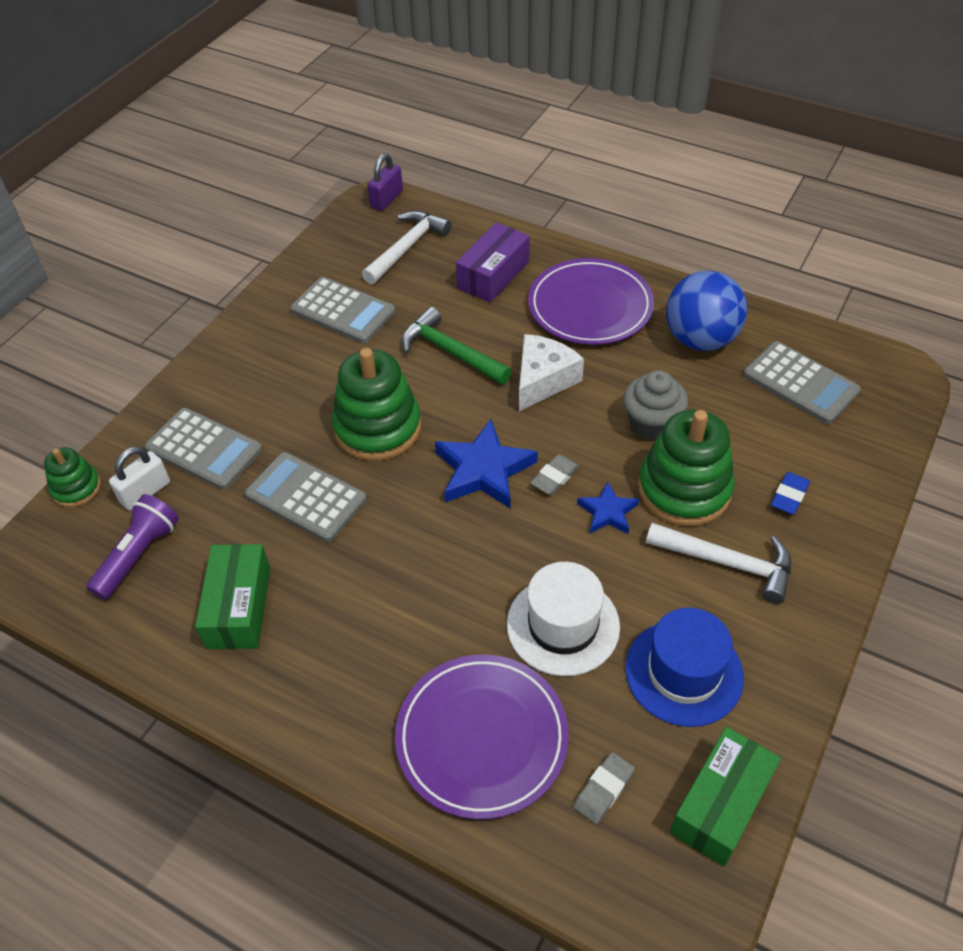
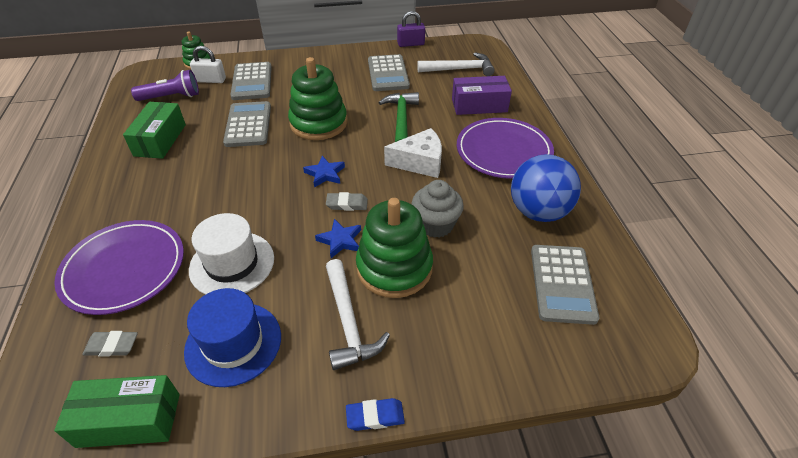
camera: 50 degrees right, 5 degrees down
green box [195,544,270,649] -> green box turned 45 degrees counterclockwise [123,102,186,159]
purple padlock [367,153,403,211] -> purple padlock moved to [397,11,425,47]
blue star [435,419,538,508] -> blue star [303,156,345,188], size x0.57
blue eraser [771,472,810,515] -> blue eraser moved to [346,398,405,431]

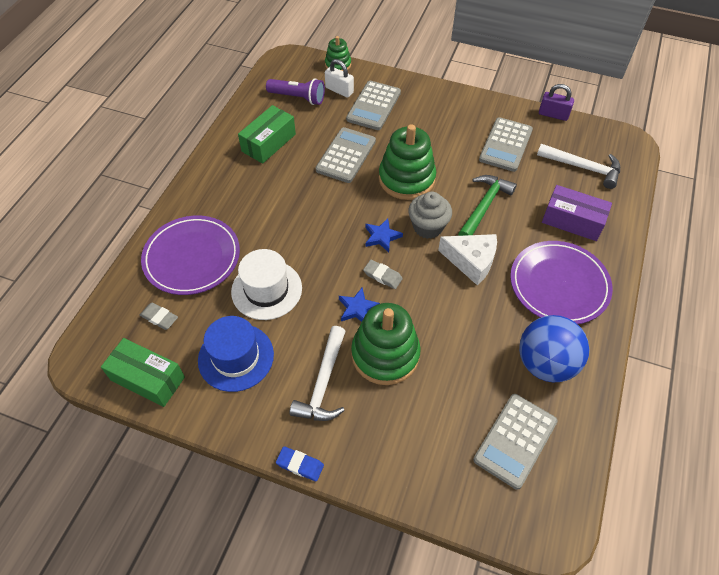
camera: 30 degrees right, 10 degrees up
grey cupcake [411,180,464,238] -> grey cupcake moved to [408,192,452,239]

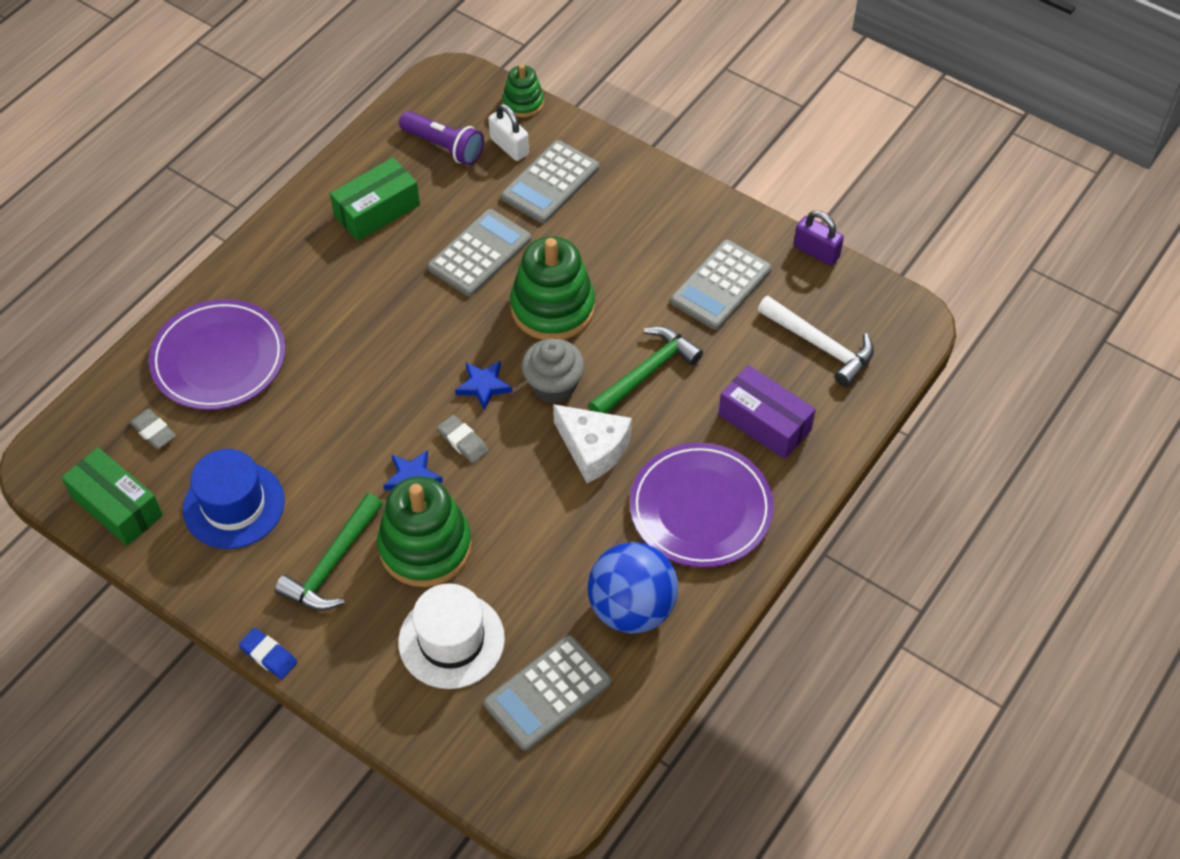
camera: 15 degrees right, 0 degrees up
white hat [231,249,302,320] -> white hat moved to [398,583,505,689]
white hammer [289,326,346,421] -> green hammer [275,493,383,611]

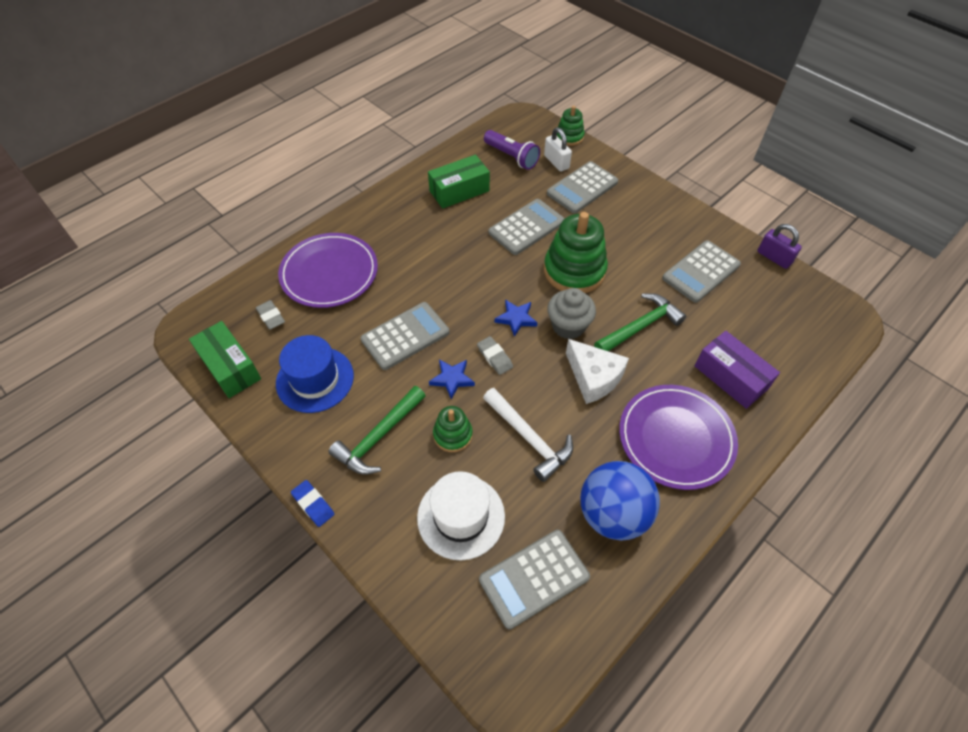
camera: 10 degrees right, 0 degrees up
green stacking toy [377,476,472,587] -> green stacking toy [433,406,473,452], size x0.53
white hammer [757,296,874,387] -> white hammer moved to [483,388,573,482]
none -> grey calculator [361,302,449,370]

